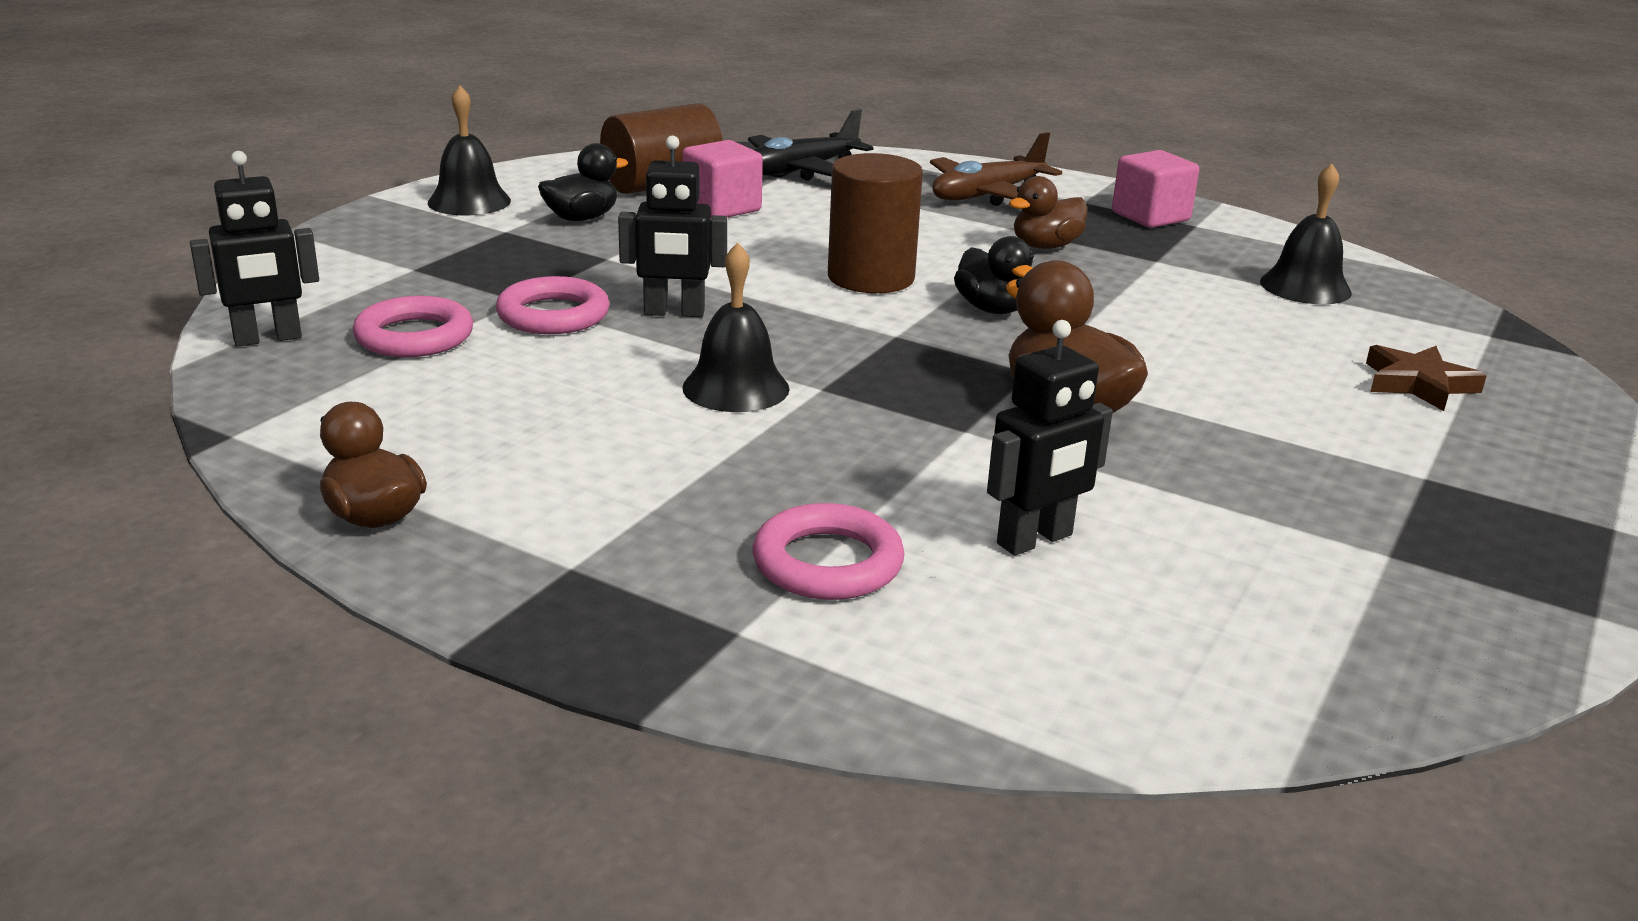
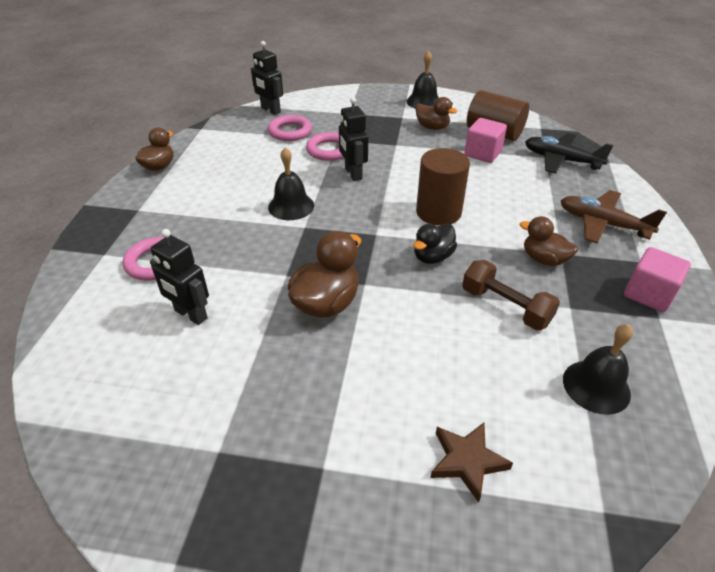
camera: 70 degrees right, 15 degrees up
black duck [538,143,628,221] -> brown duck [415,97,457,130]
none -> brown dumbbell [462,260,560,330]

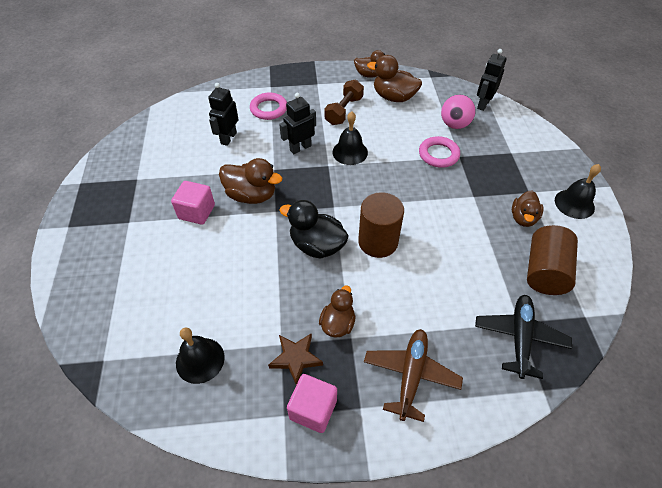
camera: 75 degrees right, 10 degrees up
pink ring [268,115,312,141] -> pink ball [441,95,476,129]
black robot [339,97,368,181] -> black robot moved to [279,93,316,154]
black duck [414,224,457,264] -> black duck [279,200,349,258], size x1.50
brown star [430,423,513,503] -> brown star moved to [268,333,323,385]
brown dumbbell [462,260,560,330] -> brown dumbbell moved to [325,79,364,125]
pink cube [465,118,507,163] -> pink cube moved to [171,181,215,225]
none -> brown duck [367,55,422,102]

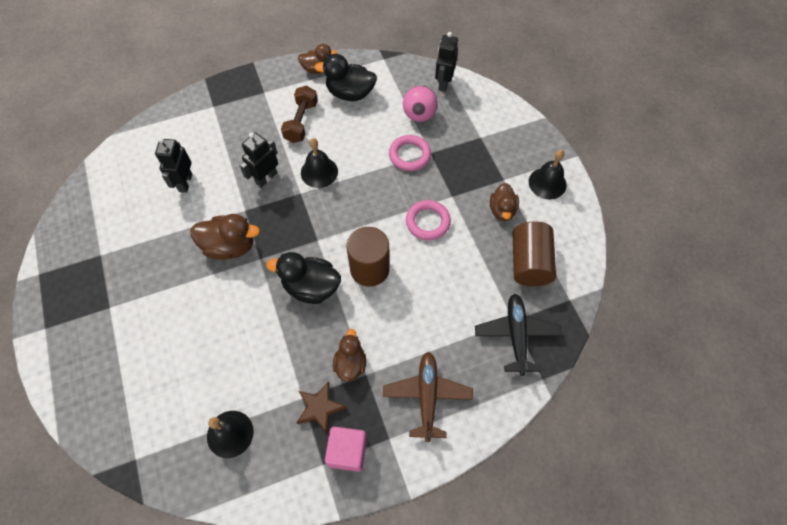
camera: 15 degrees left, 10 degrees up
pink cube [171,181,215,225] -> none
pink ring [250,92,287,120] -> pink ring moved to [406,200,451,240]
brown duck [367,55,422,102] -> black duck [314,54,377,101]

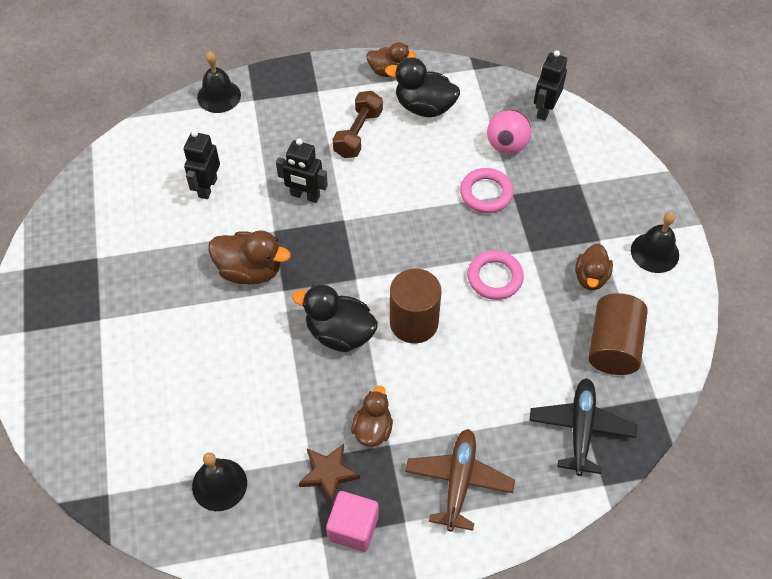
camera: 10 degrees right, 5 degrees down
black robot [240,132,278,188] -> black robot turned 120 degrees counterclockwise [276,139,328,203]
black bell [301,138,338,188] -> black bell moved to [197,52,241,113]

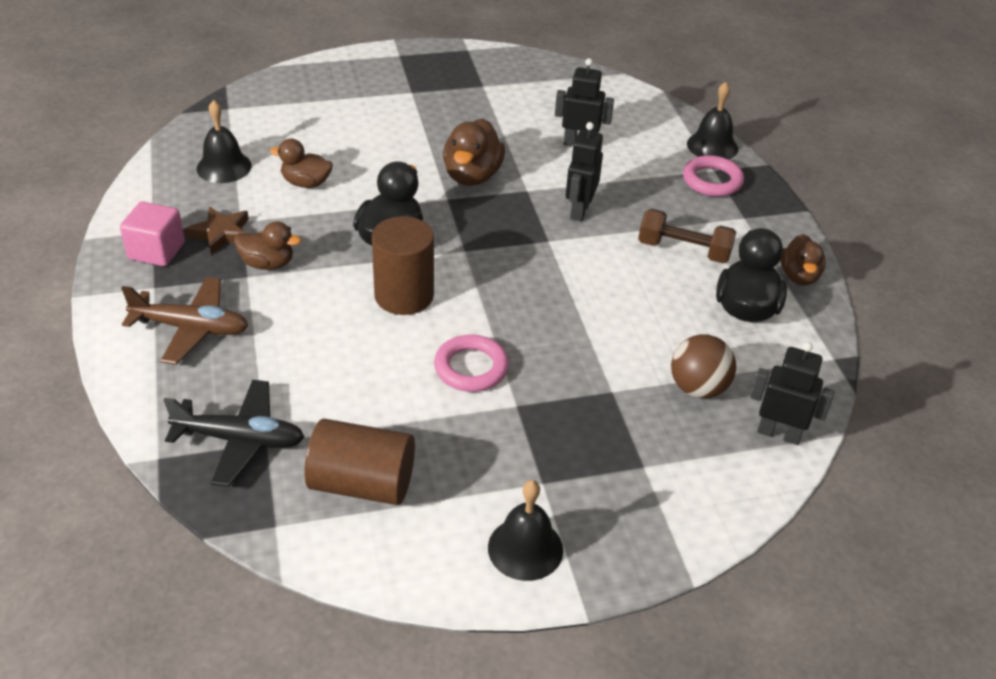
camera: 85 degrees right, 15 degrees down
pink ring [460,168,513,213] -> pink ring moved to [683,155,744,197]
pink ball [487,110,531,154] -> brown ball [671,334,736,398]
brown duck [575,244,613,290] -> brown duck moved to [270,139,333,188]

